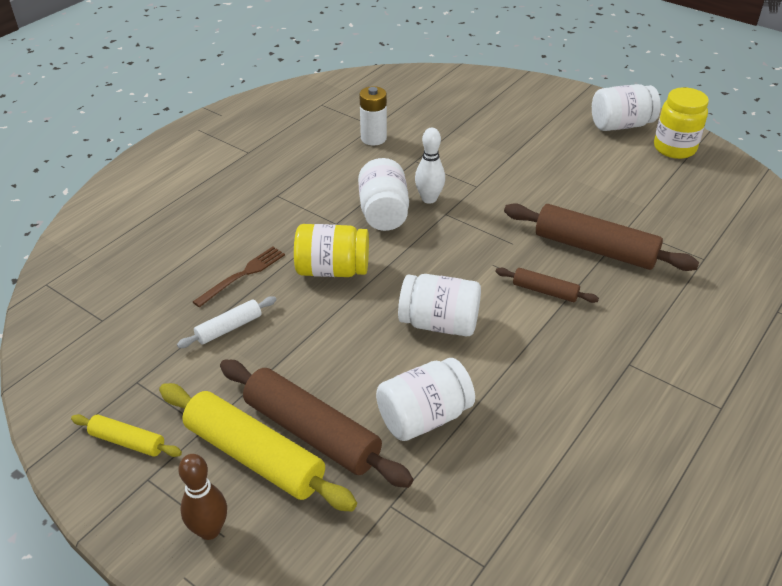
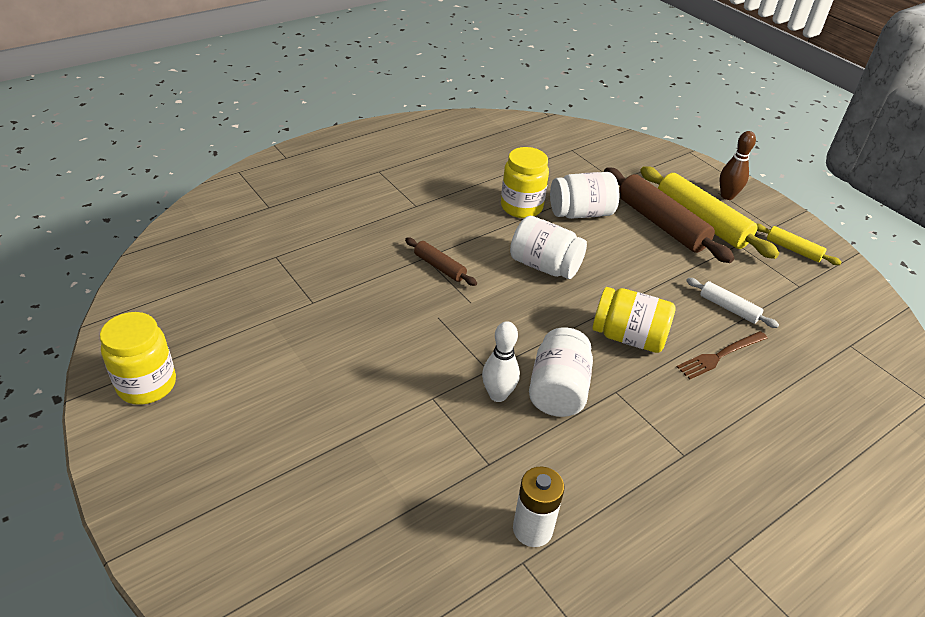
camera: 165 degrees left, 0 degrees up
white rolling pin [177,296,276,348] -> white rolling pin turned 60 degrees clockwise [686,278,779,328]
brown rolling pin [504,203,699,271] -> none
white jar [592,84,661,131] -> none
none -> yellow jar [501,147,549,218]

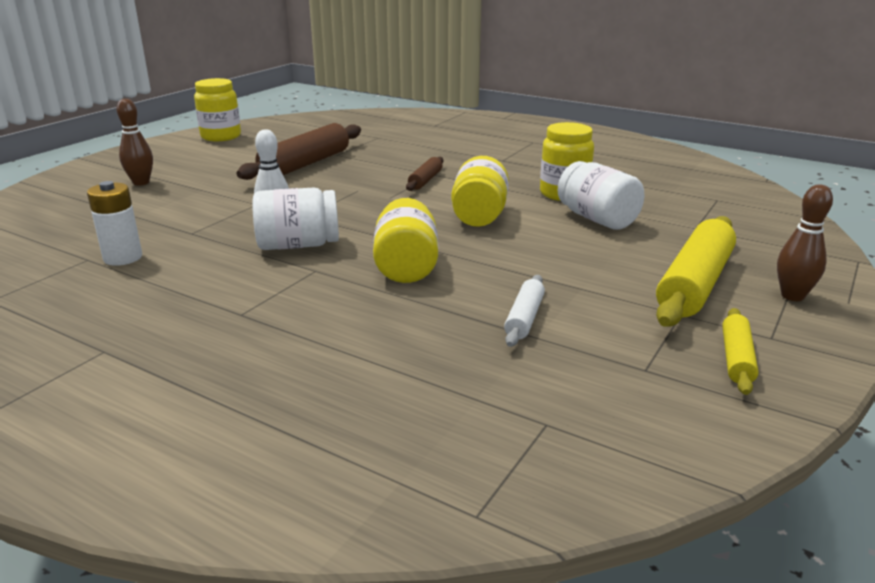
camera: 70 degrees right, 15 degrees down
white jar [510,216,587,279] -> yellow jar [451,156,509,227]
brown rolling pin [604,167,734,263] -> brown rolling pin moved to [237,123,361,180]
brown fork [677,331,768,380] -> none
none -> brown bowling pin [117,99,153,186]

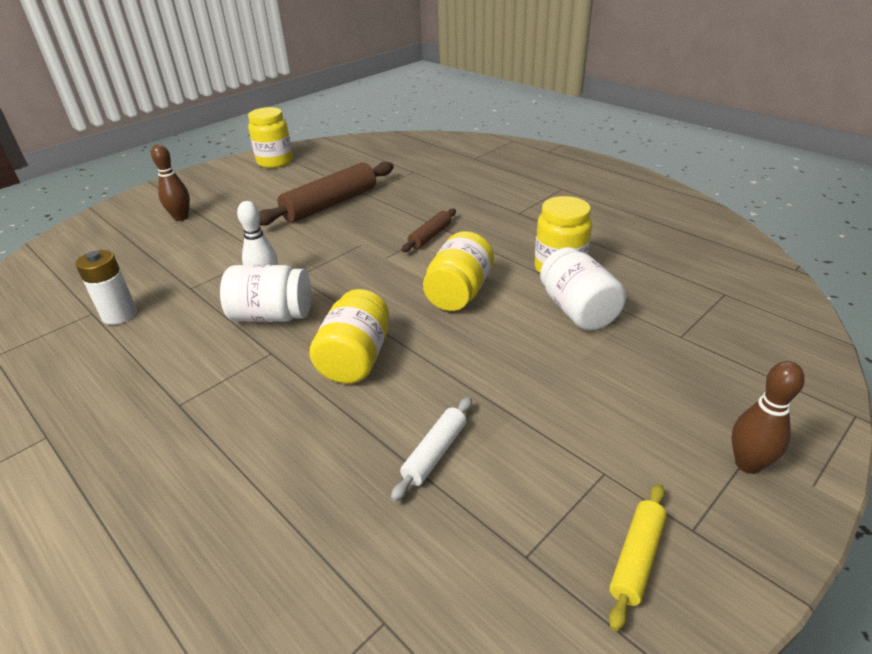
camera: 15 degrees right, 10 degrees up
yellow rolling pin [656,216,736,327] -> none

